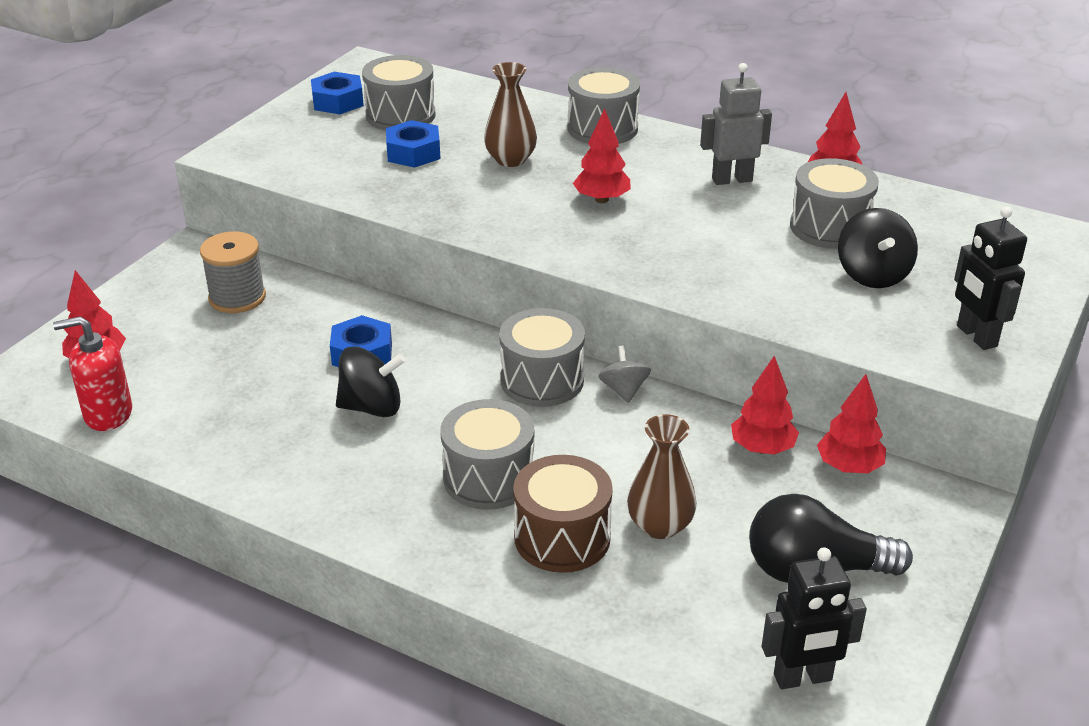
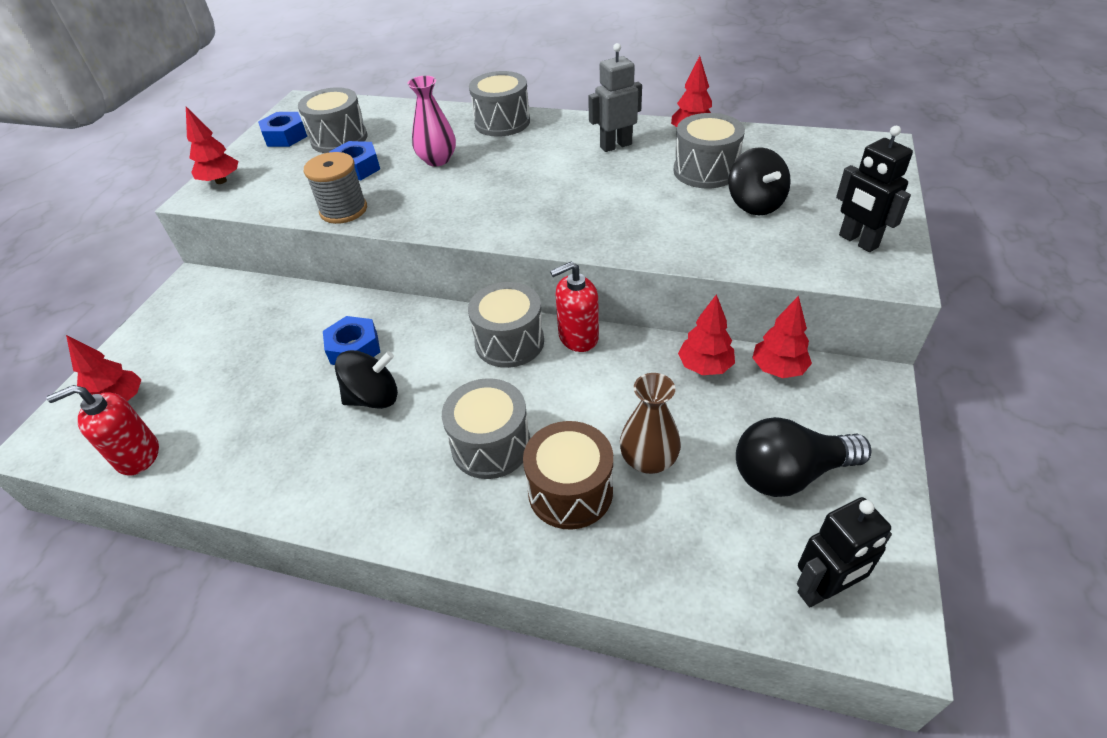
camera: 10 degrees left, 10 degrees up
grey spool [200,232,266,313] -> grey spool moved to [304,152,367,224]
brown vase [484,62,537,167] -> pink vase [407,76,456,166]
red tree [573,108,631,203] -> red tree moved to [186,107,238,184]
grey spinning top [599,346,651,403] -> red soap dispenser [550,261,599,352]

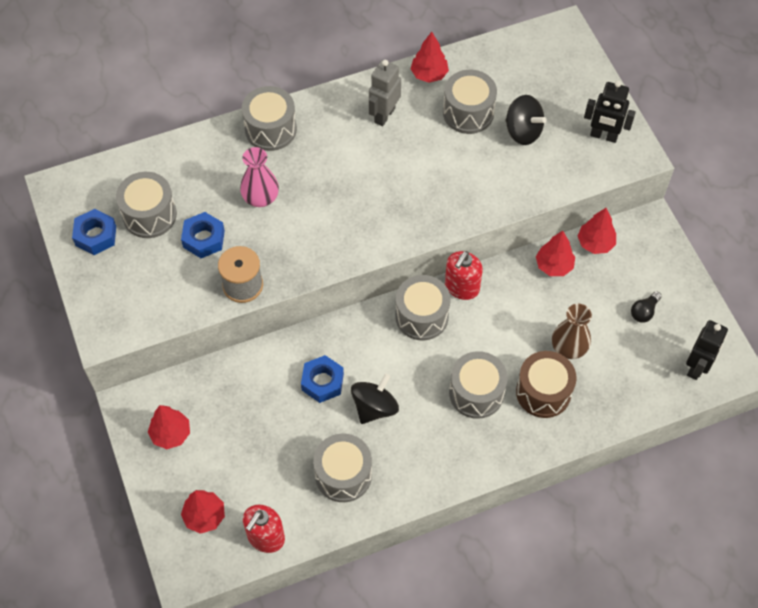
camera: 40 degrees left, 15 degrees up
red tree [186,107,238,184] -> red tree moved to [148,405,190,449]
black light bulb [736,417,872,497] -> black light bulb [631,291,662,323], size x0.48
none -> grey drum [313,434,372,502]

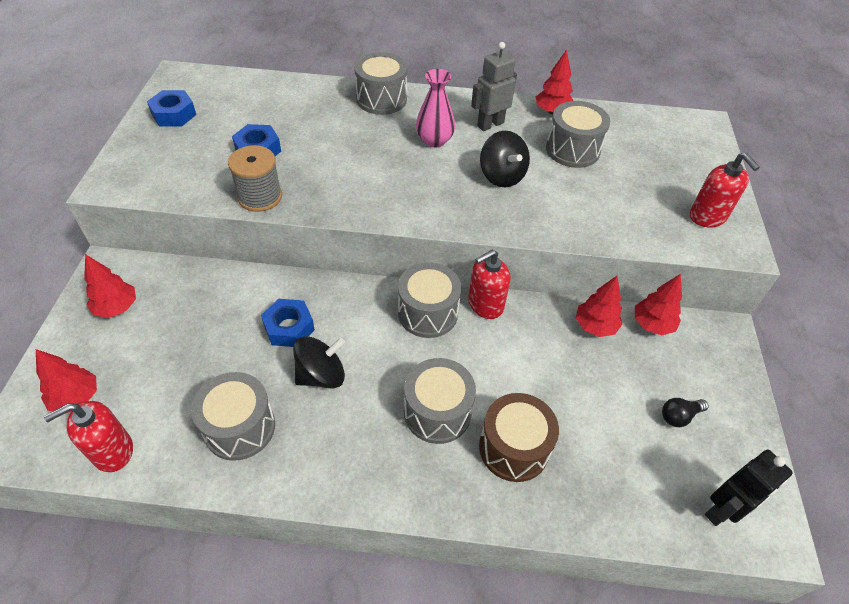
camera: 25 degrees right, 10 degrees down
grey drum [116,172,177,238] -> none
pink vase [240,147,279,207] -> pink vase moved to [416,69,455,148]
black spinning top [505,95,547,145] -> black spinning top moved to [480,131,530,187]
brown vase [552,304,592,359] -> none
black robot [584,81,636,143] -> red soap dispenser [690,152,760,228]

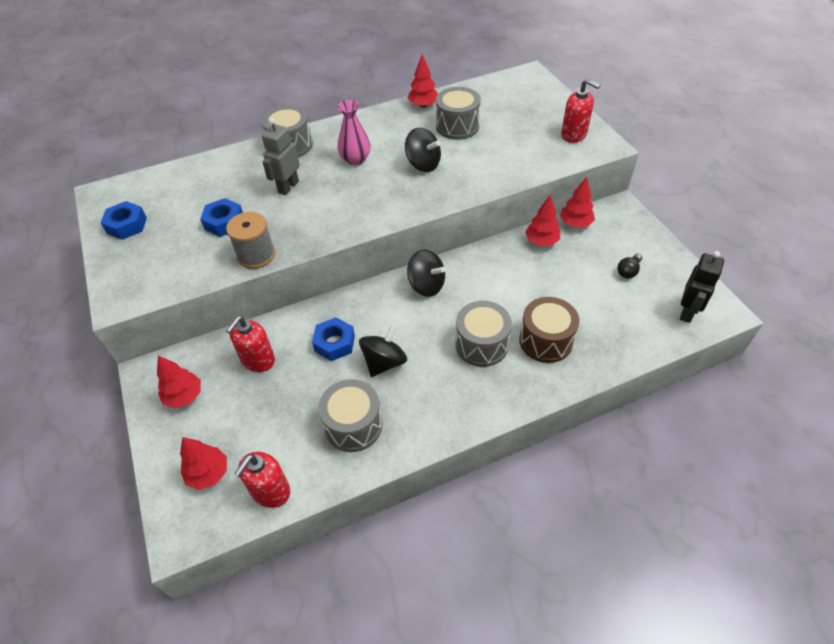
camera: 25 degrees left, 0 degrees up
grey drum [398,262,462,338] -> black spinning top [407,249,445,297]
red soap dispenser [468,249,510,319] -> red soap dispenser moved to [226,316,275,372]
grey robot [471,42,517,131] -> grey robot moved to [262,118,300,195]

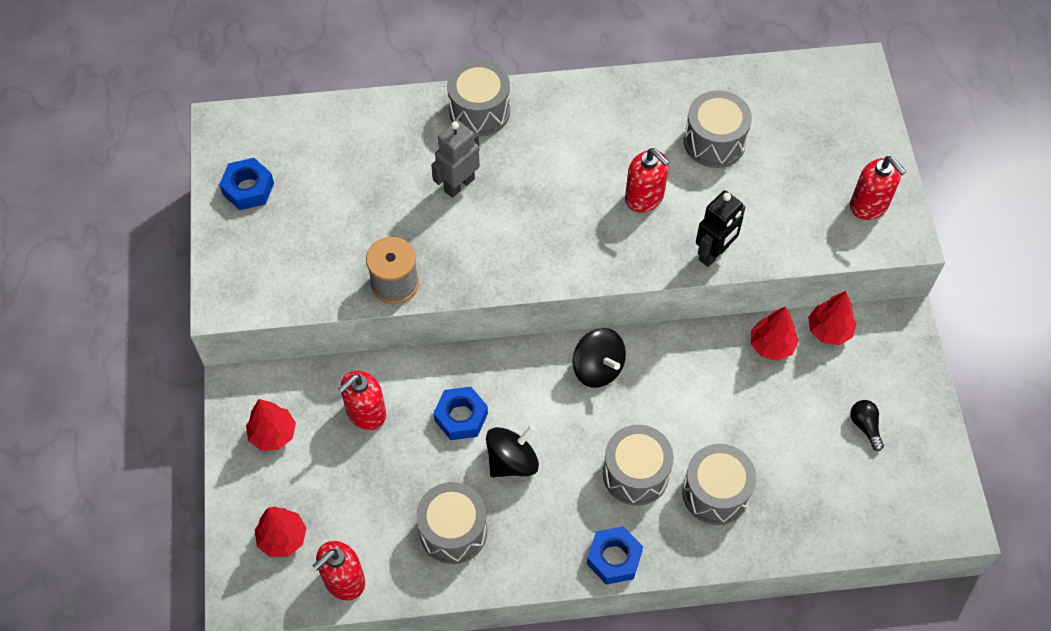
camera: 15 degrees right, 10 degrees up
blue nut [200,198,243,237] -> blue nut moved to [587,526,643,585]
pink vase [338,100,370,165] -> none
black spinning top [405,128,441,172] -> red soap dispenser [625,148,670,213]
red tree [407,54,438,108] -> none
brown drum [519,297,579,363] -> grey drum [682,444,756,525]
black light bulb [617,253,643,278] -> black light bulb turned 105 degrees clockwise [850,400,884,451]
black robot [680,251,724,323] -> black robot moved to [696,190,746,267]

